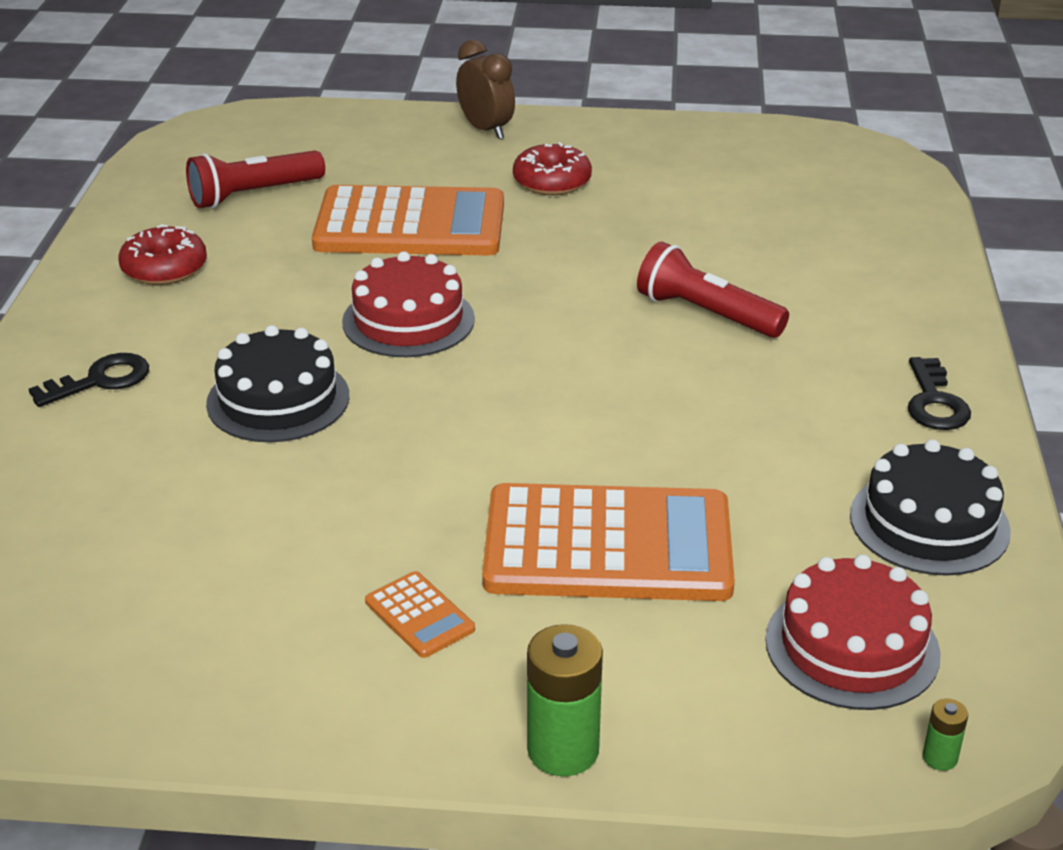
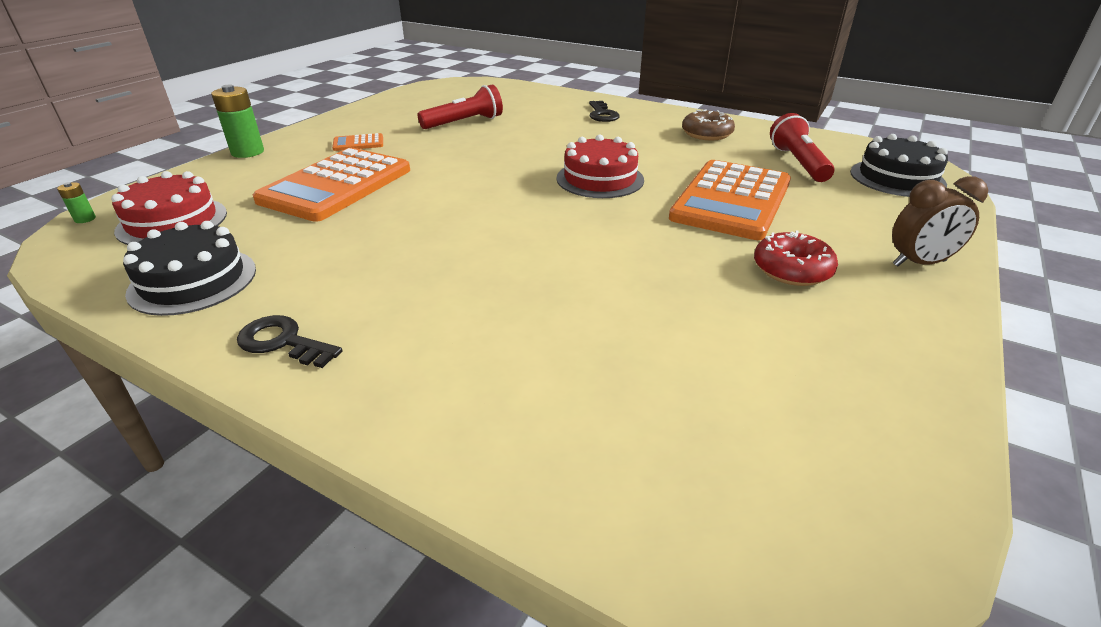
camera: 115 degrees right, 0 degrees up
red donut [118,224,207,285] -> brown donut [682,109,735,140]
black cake [206,325,349,442] -> black cake moved to [850,134,948,197]
red flashlight [637,241,789,338] -> red flashlight moved to [418,84,503,129]

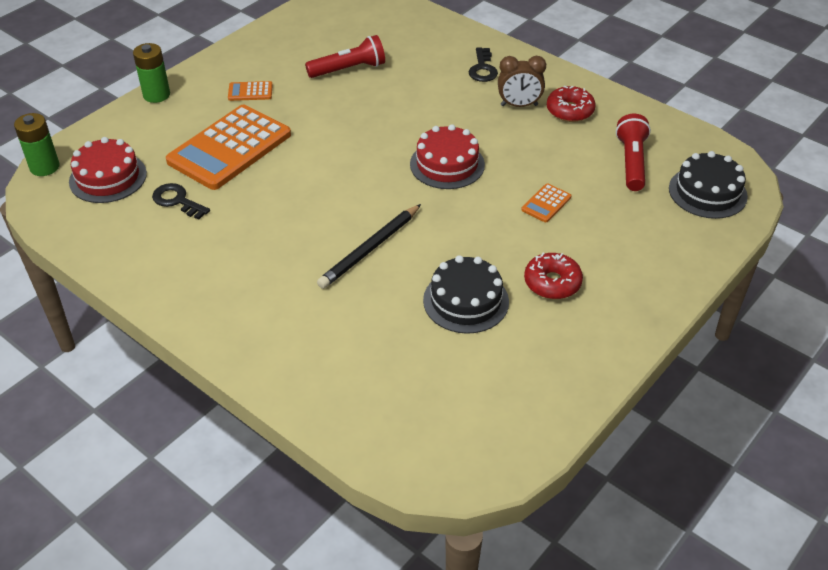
camera: 10 degrees right, 10 degrees up
green battery [57,182,96,223] -> green battery [14,113,59,176], size x2.08
black cake [123,221,256,316] -> black cake moved to [423,255,509,334]
black key [237,315,343,368] -> black key moved to [152,183,210,220]
orange calculator [669,160,791,240] -> orange calculator [521,183,572,222], size x0.41
brown donut [682,109,735,140] -> red donut [547,86,596,122]
brown clock [892,176,988,267] -> brown clock moved to [498,56,546,107]
none -> black pencil [317,204,421,289]

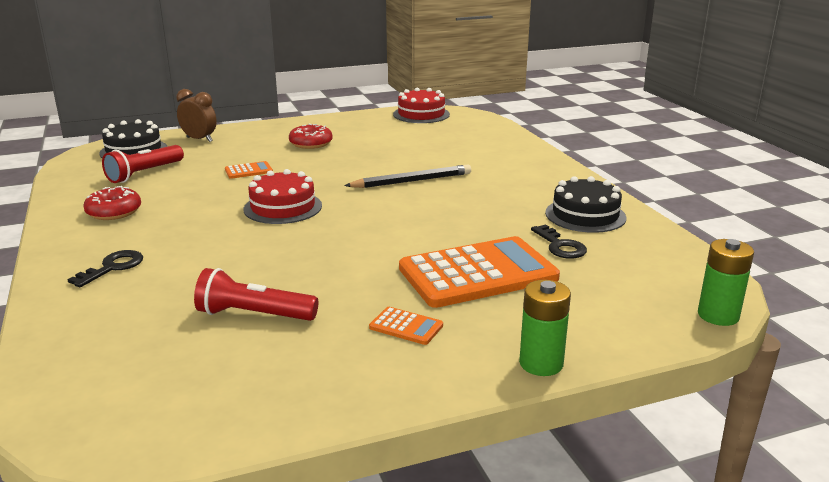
camera: 150 degrees left, 20 degrees down
red cake [69,137,147,203] -> red cake moved to [393,88,450,123]
black cake [423,255,509,334] -> black cake moved to [545,176,626,233]
brown clock [498,56,546,107] -> brown clock moved to [176,89,217,142]

